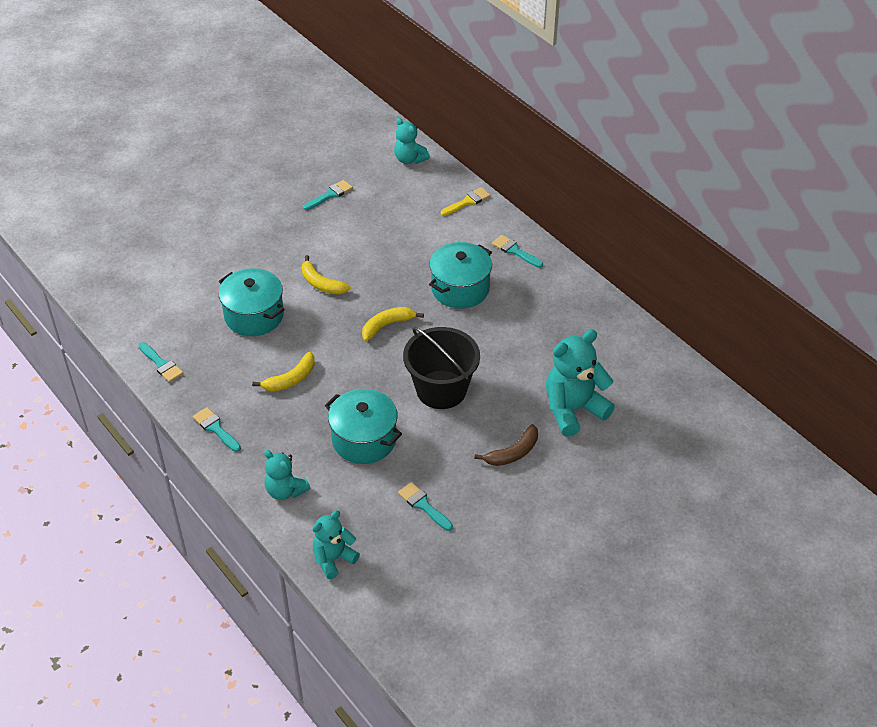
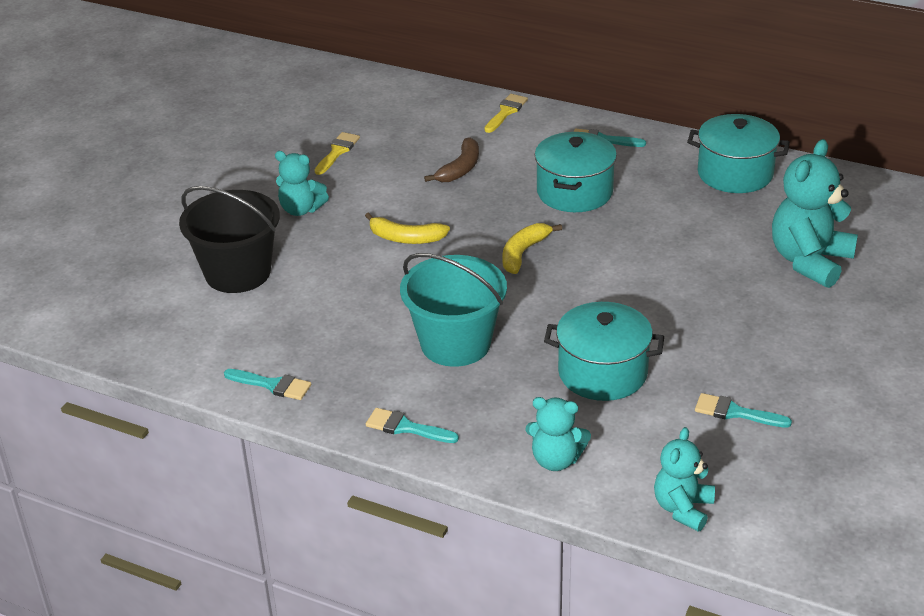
camera: 25 degrees left, 10 degrees down
turquoise pot [219,268,285,336] -> turquoise pot moved to [687,114,790,193]
yellow banana [252,352,315,392] -> turquoise bucket [400,253,507,367]
turquoise brush [303,180,353,210] -> yellow brush [315,132,360,175]
turquoise teddy bear [394,118,430,164] -> turquoise teddy bear moved to [275,151,329,216]
black bucket [403,327,480,409] -> black bucket moved to [179,186,280,293]
brown banana [474,424,538,466] -> brown banana moved to [424,137,479,182]

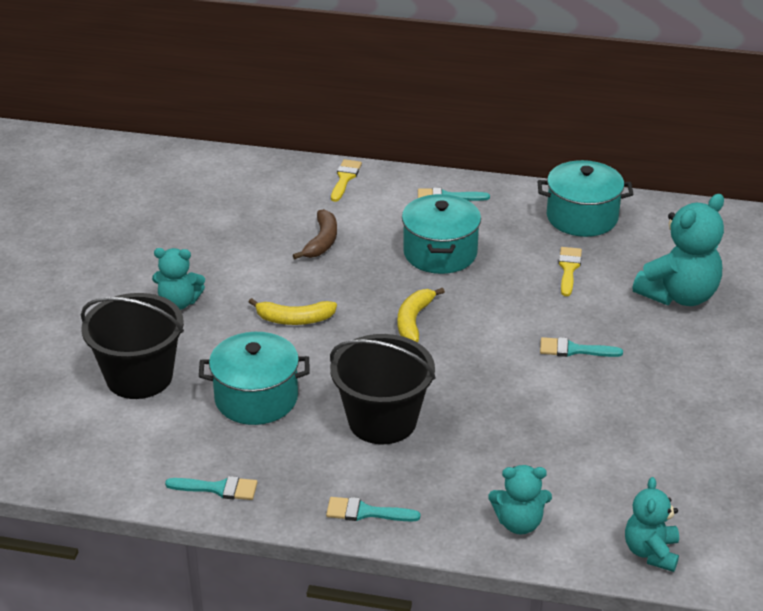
camera: 15 degrees left, 0 degrees up
yellow brush [315,132,360,175] -> yellow brush moved to [558,247,582,296]
turquoise bucket [400,253,507,367] -> black bucket [330,334,436,444]
turquoise pot [544,302,664,401] -> turquoise pot moved to [199,332,310,425]
turquoise brush [695,393,792,428] -> turquoise brush moved to [540,337,623,357]
turquoise teddy bear [772,139,858,288] -> turquoise teddy bear turned 150 degrees counterclockwise [632,194,724,306]

